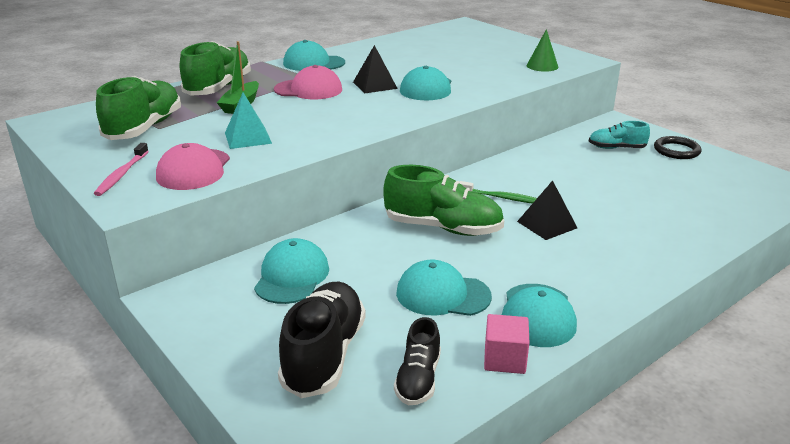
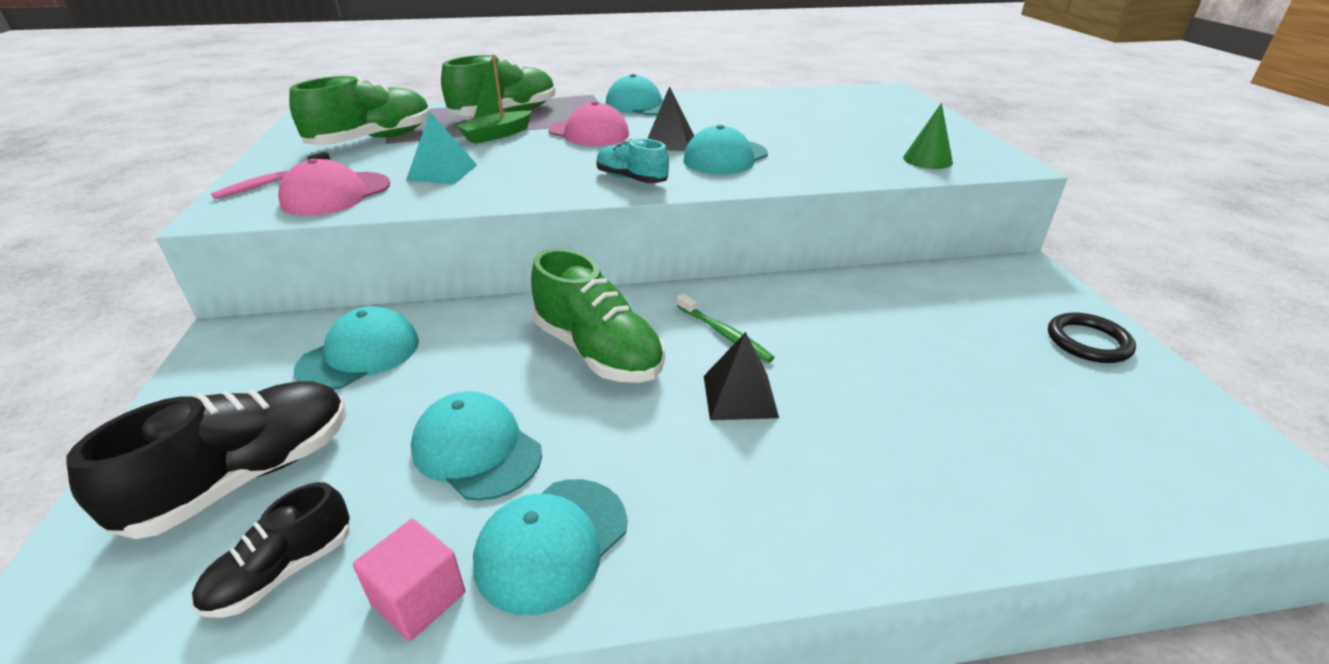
camera: 30 degrees right, 5 degrees up
turquoise shoe [589,121,650,149] -> turquoise shoe moved to [596,138,669,183]

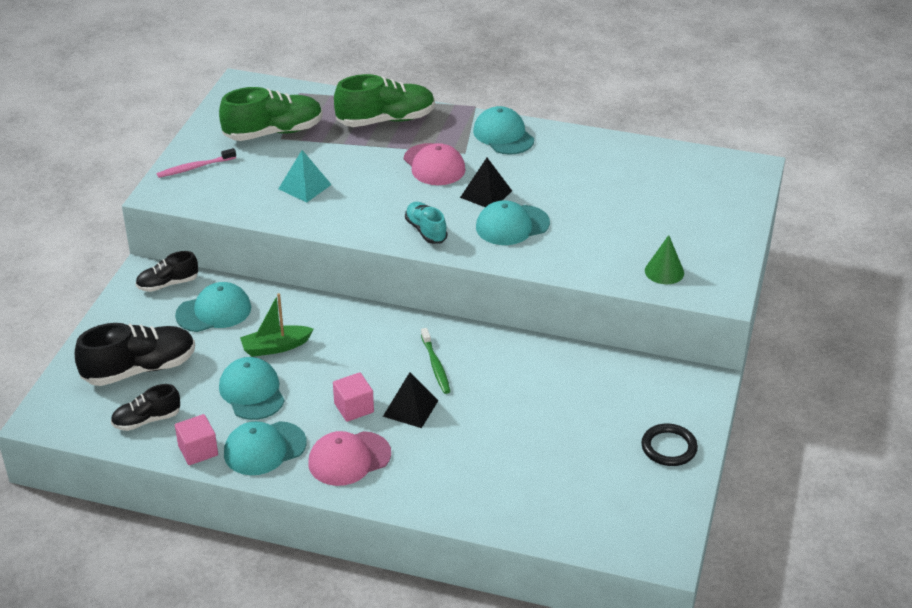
camera: 25 degrees right, 5 degrees up
pink cap [278,159,390,216] -> pink cap moved to [308,431,391,486]
green boat [456,54,532,144] -> green boat moved to [240,293,314,357]
green shoe [531,248,665,383] -> none
none -> black shoe [135,251,198,292]
none -> pink cube [333,372,374,422]

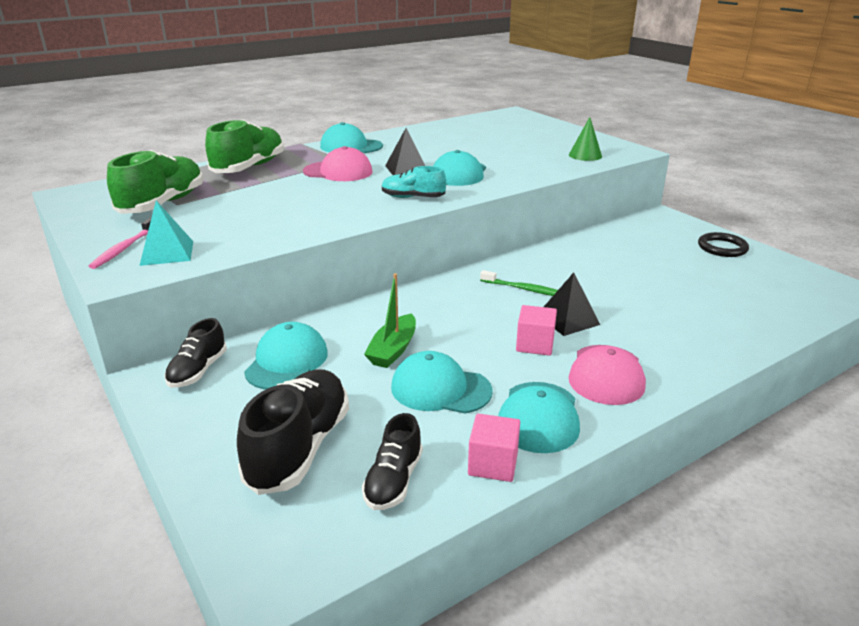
camera: 50 degrees left, 10 degrees down
turquoise pyramid [278,150,332,203] -> turquoise pyramid moved to [139,201,193,266]

